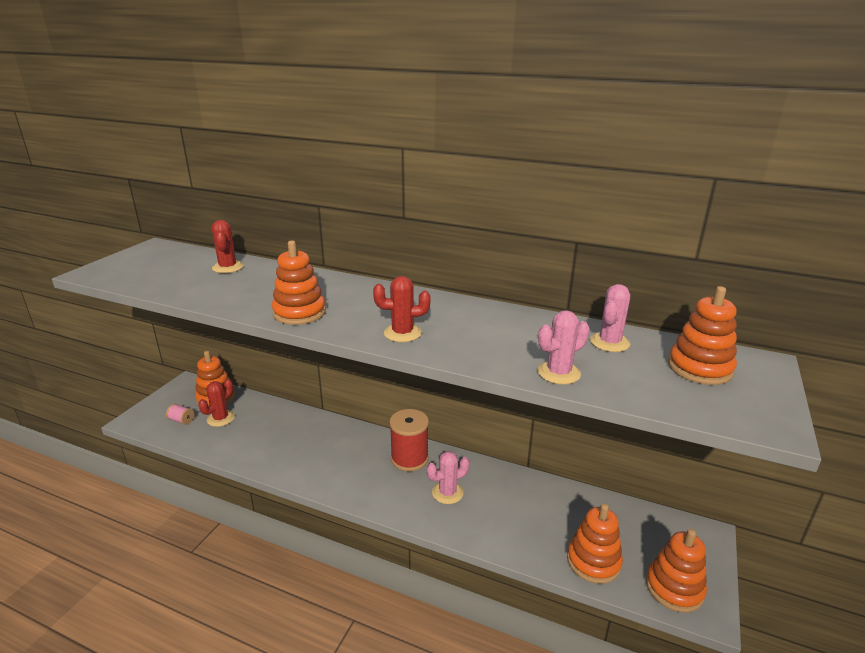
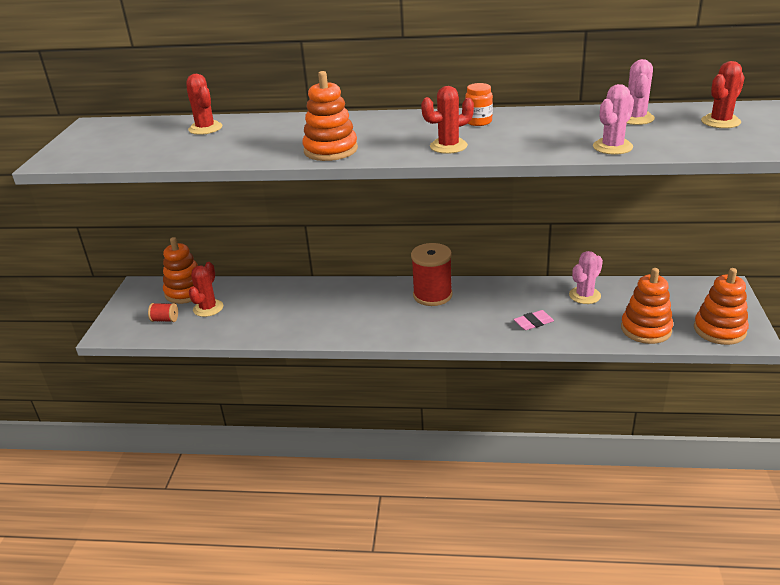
camera: 15 degrees left, 5 degrees up
pink spool [166,404,194,425] -> red spool [148,303,178,322]
pink cactus [427,451,469,504] -> pink cactus moved to [569,251,603,304]
orange stacking toy [668,286,737,385] -> red cactus [701,61,745,128]
none -> orange jar [465,83,493,126]
none -> pink eraser [514,310,554,330]

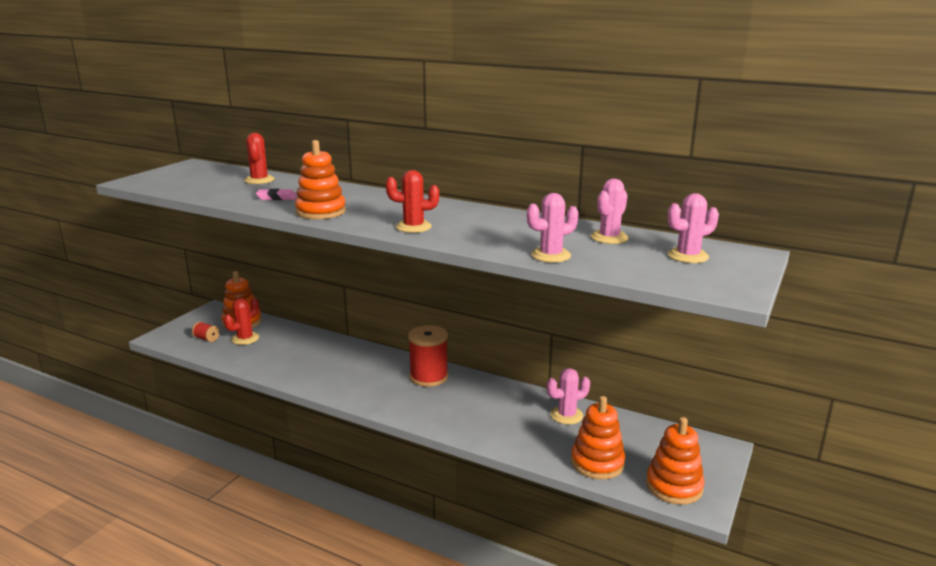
camera: 20 degrees right, 10 degrees down
orange jar [465,83,493,126] -> none
pink eraser [514,310,554,330] -> pink eraser moved to [256,189,297,200]
red cactus [701,61,745,128] -> pink cactus [668,193,719,263]

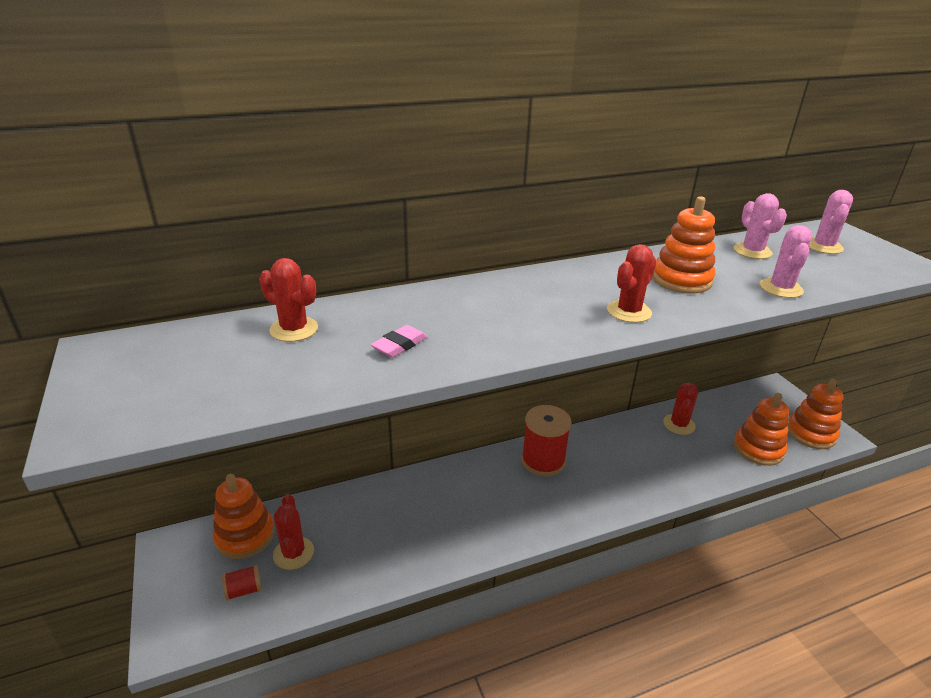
camera: 50 degrees left, 10 degrees up
orange stacking toy [295,140,346,219] -> orange stacking toy moved to [652,196,715,294]
pink cactus [547,368,590,424] -> red cactus [663,383,698,435]

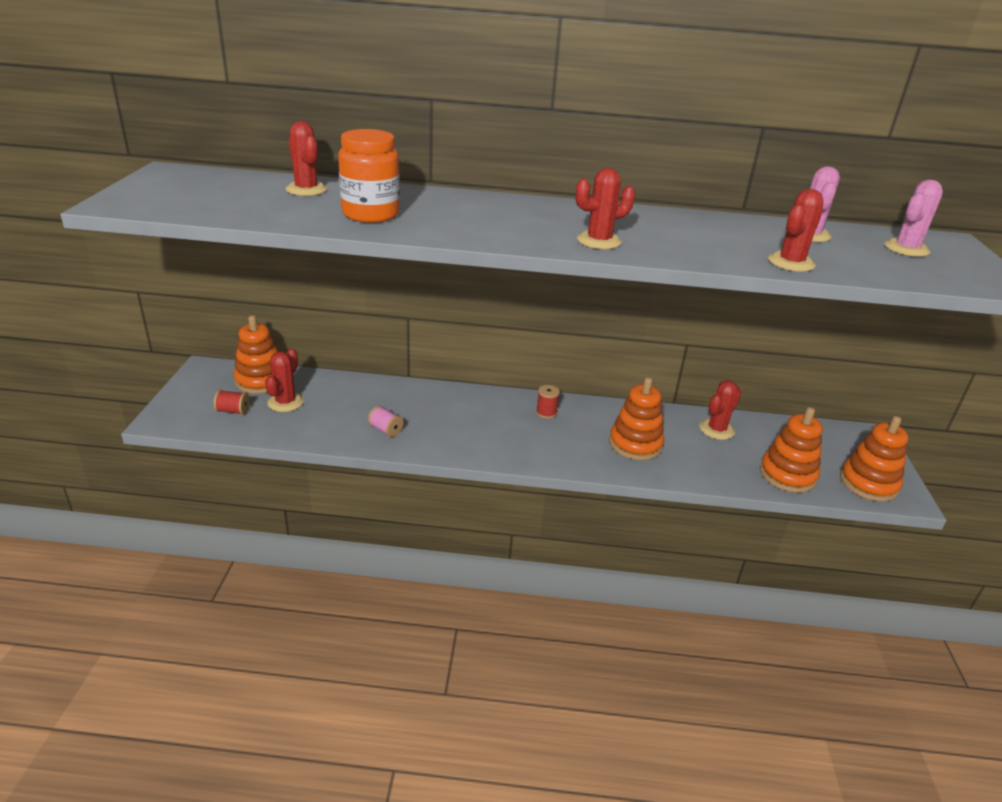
camera: 25 degrees right, 0 degrees up
pink eraser [371,325,427,358] -> orange jar [338,129,400,223]
red spool [522,405,571,476] -> red spool [536,385,560,419], size x0.47
orange stacking toy [652,196,715,294] -> orange stacking toy moved to [609,377,664,460]
pink cactus [760,225,812,298] -> red cactus [768,189,824,272]
none -> pink spool [368,406,404,437]

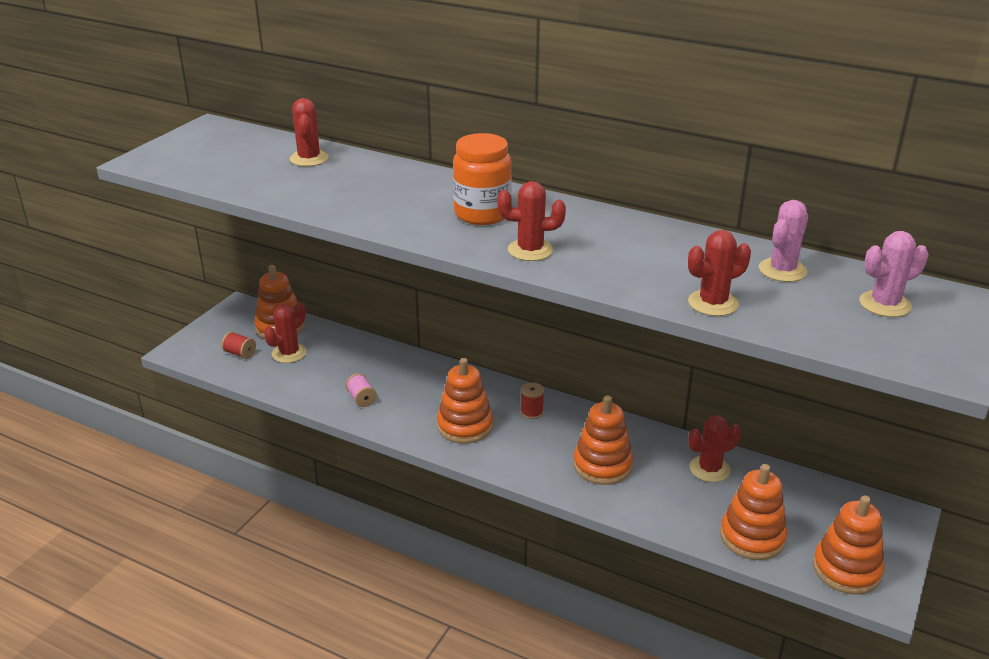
camera: 25 degrees right, 0 degrees up
orange jar [338,129,400,223] -> orange jar moved to [453,133,512,225]
none -> orange stacking toy [437,358,493,444]

